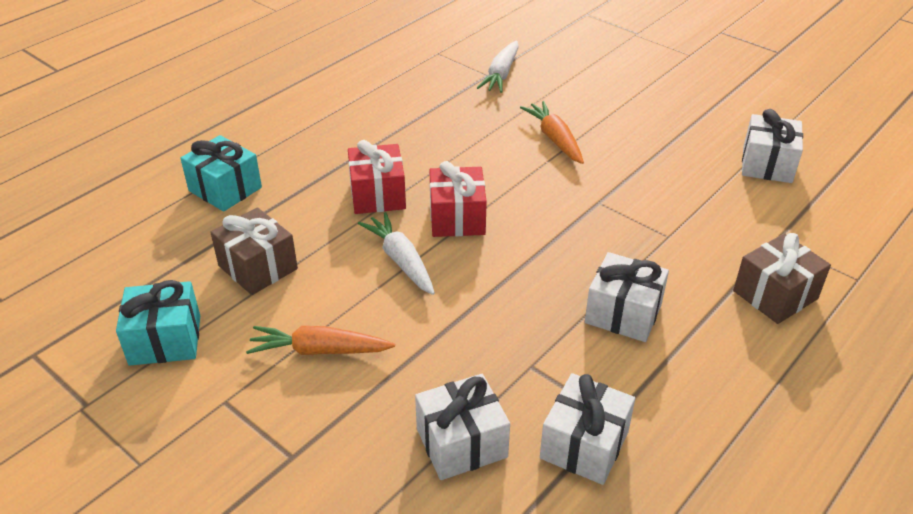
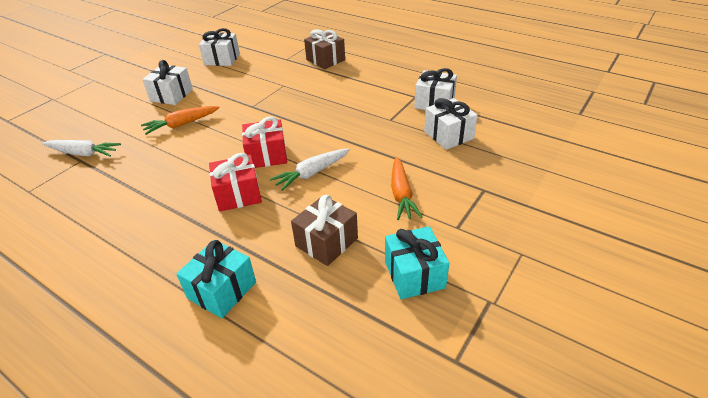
camera: 95 degrees left, 0 degrees up
white gift [585,252,669,342] -> white gift moved to [142,60,193,105]

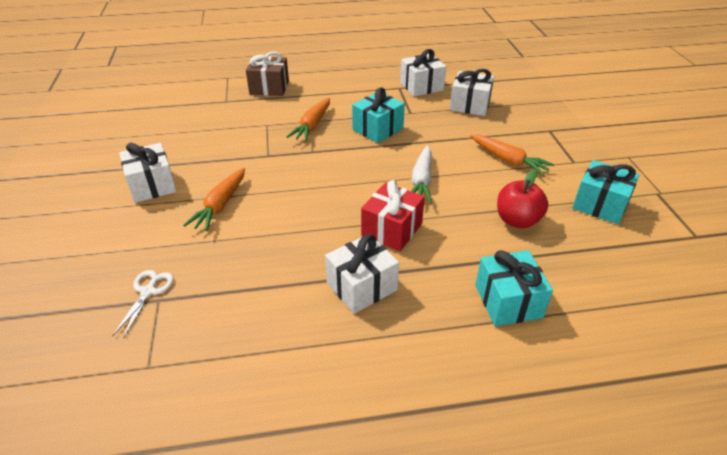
camera: 45 degrees left, 0 degrees up
white carrot [42,140,121,156] -> white scissors [113,270,174,339]
white gift [199,28,240,66] -> white gift moved to [325,234,399,314]
red gift [242,116,287,168] -> none
brown gift [291,195,358,266] -> red apple [497,170,548,229]
none -> orange carrot [287,98,330,141]
none -> turquoise gift [352,87,405,143]

